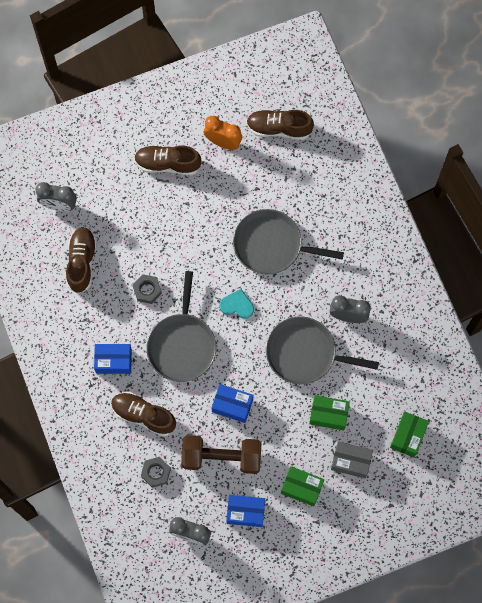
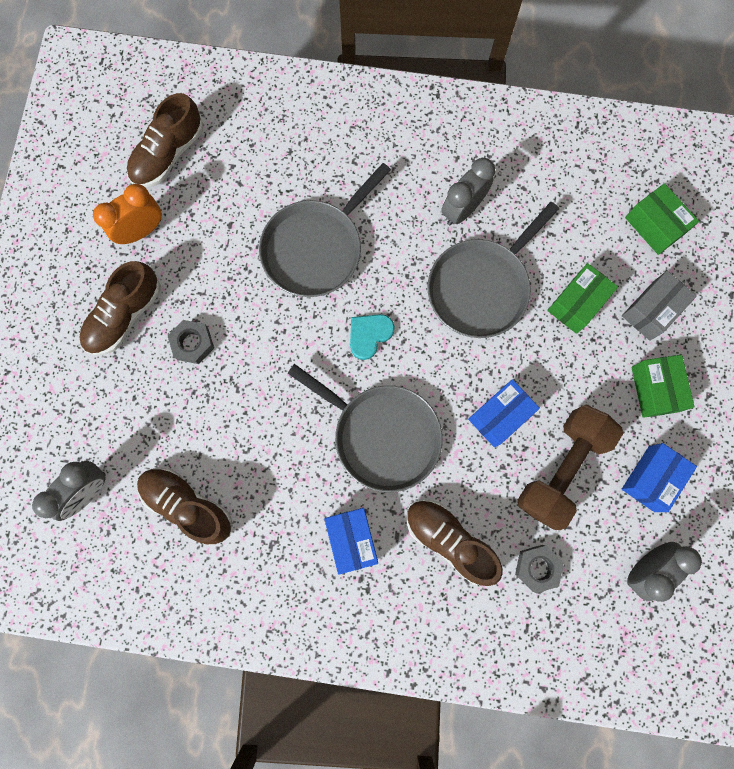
camera: 60 degrees left, 5 degrees up
blue box [94,344,132,374] -> blue box turned 45 degrees counterclockwise [324,508,378,575]
brown shoe [111,392,176,437] -> brown shoe turned 75 degrees clockwise [407,500,503,586]
grey nut [133,274,162,304] -> grey nut moved to [168,320,214,364]
green box [281,466,324,507] -> green box turned 60 degrees counterclockwise [631,355,695,418]

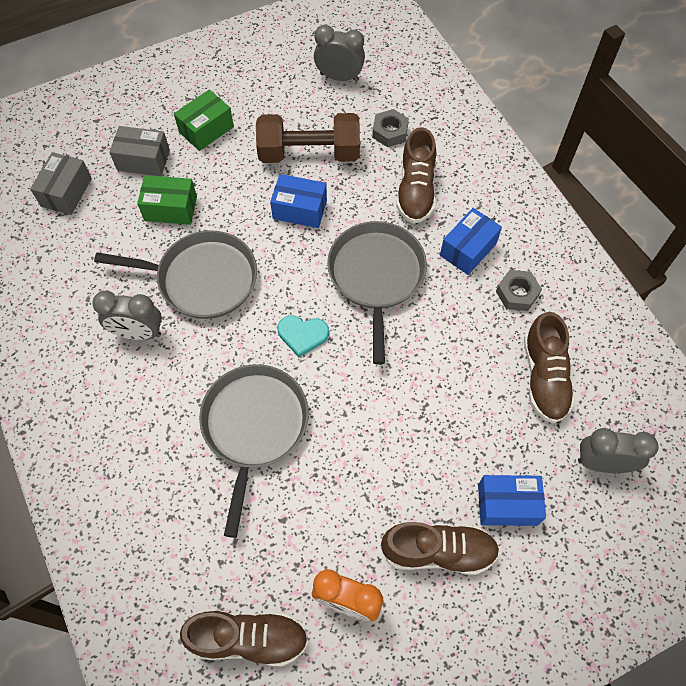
camera: 125 degrees left, 15 degrees down
grey nut [168,320,214,364] -> grey nut moved to [496,270,542,311]
grey pan [259,163,391,297] -> grey pan turned 90 degrees counterclockwise [199,364,309,538]
blue box [622,443,697,512] -> blue box moved to [478,475,546,526]
green box [625,183,699,255] -> grey box [30,152,92,215]

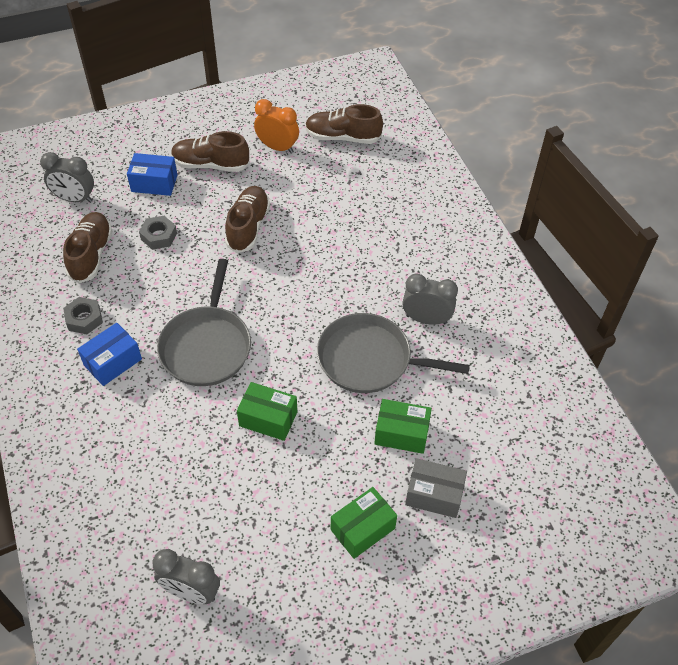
camera: 175 degrees left, 10 degrees down
grey box [30,152,92,215] -> none
grey pan [199,364,309,538] -> none
brown dumbbell [256,113,360,163] -> none
blue box [270,174,327,228] -> green box [237,382,297,441]
turquoise heart [278,315,329,357] -> none
grey nut [372,109,409,147] -> grey nut moved to [139,216,177,250]
brown shoe [396,127,436,224] -> brown shoe moved to [225,186,270,253]

